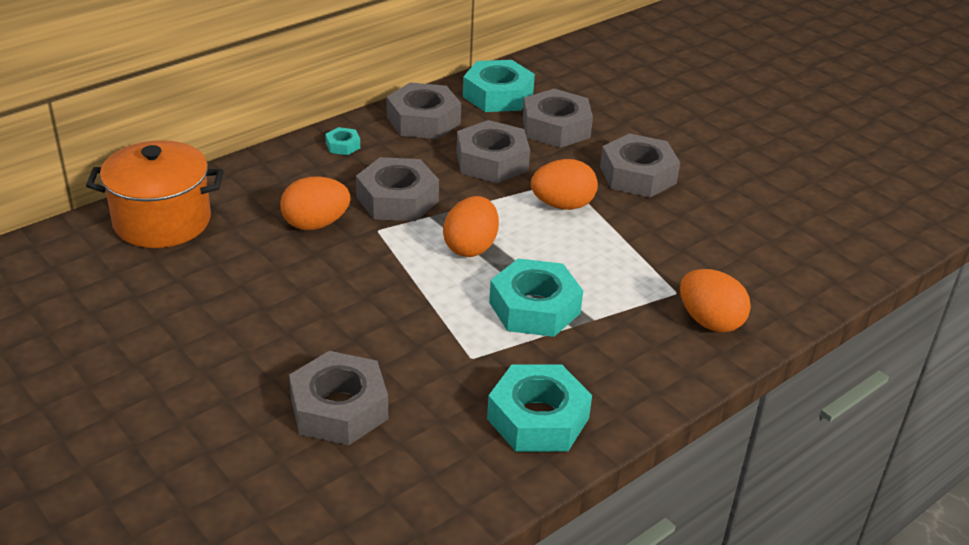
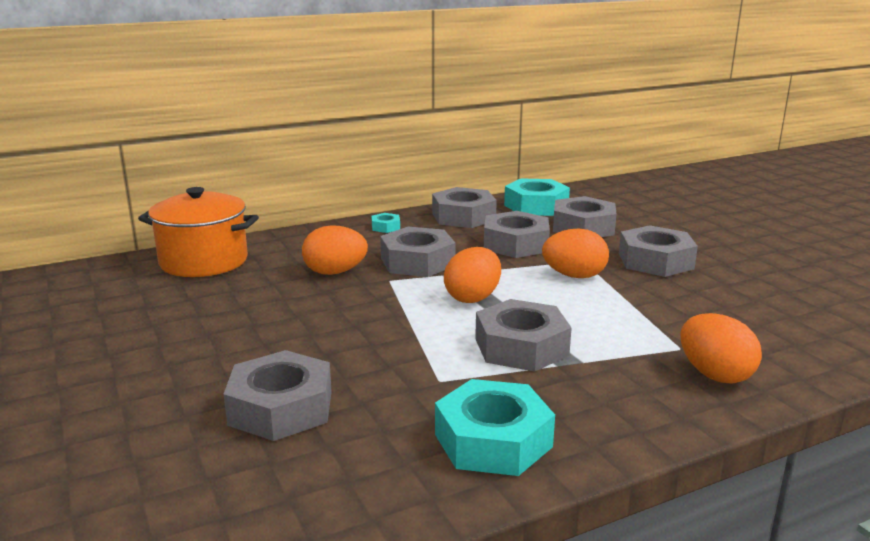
camera: 15 degrees right, 15 degrees down
turquoise nut [489,258,583,337] -> grey nut [475,299,572,372]

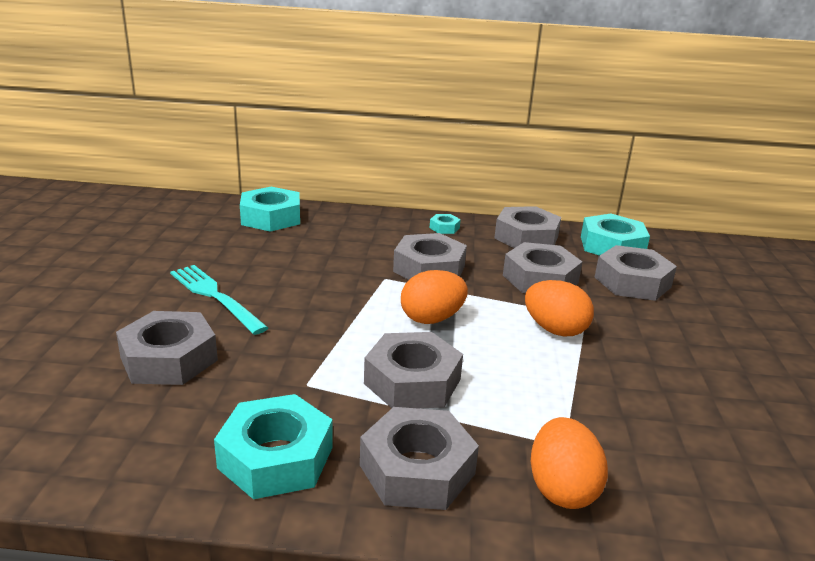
camera: 30 degrees right, 5 degrees up
orange pot [138,187,259,277] -> turquoise nut [240,187,300,232]
orange egg [302,225,368,275] -> none
grey nut [619,225,698,277] -> grey nut moved to [360,407,479,510]
none -> turquoise fork [170,265,268,335]

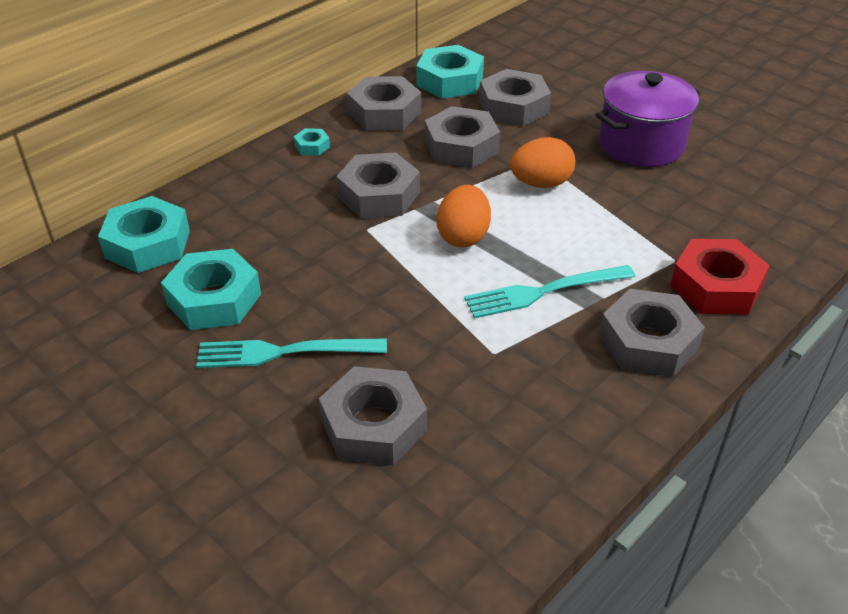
camera: 50 degrees left, 15 degrees up
turquoise nut [214,394,333,499] -> turquoise nut moved to [161,249,261,330]
grey nut [364,332,463,409] -> turquoise fork [464,265,635,319]
orange egg [531,417,608,509] -> red nut [670,239,770,315]
none -> purple pot [596,71,701,167]

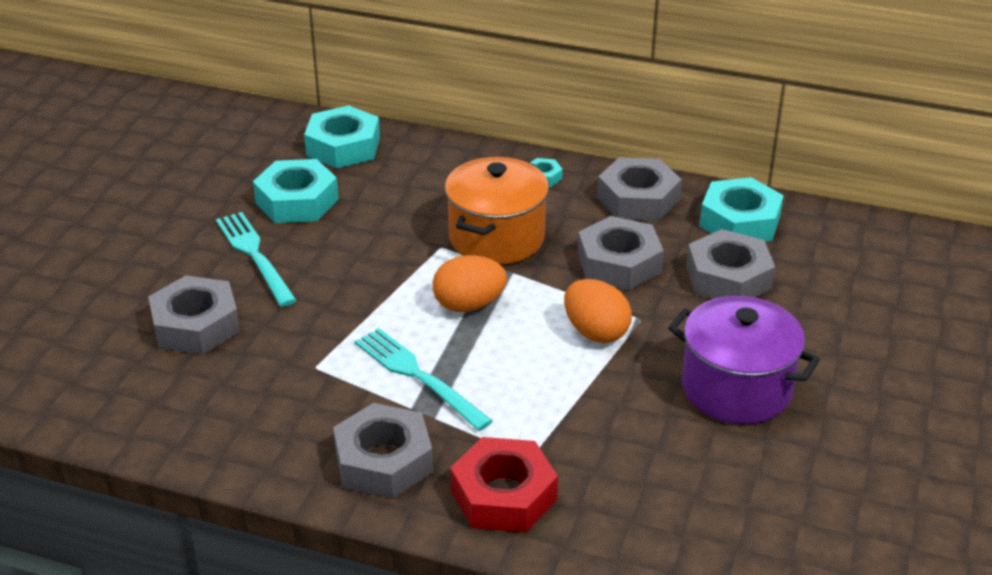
camera: 65 degrees right, 5 degrees down
grey nut [336,152,420,218] -> orange pot [445,157,549,265]

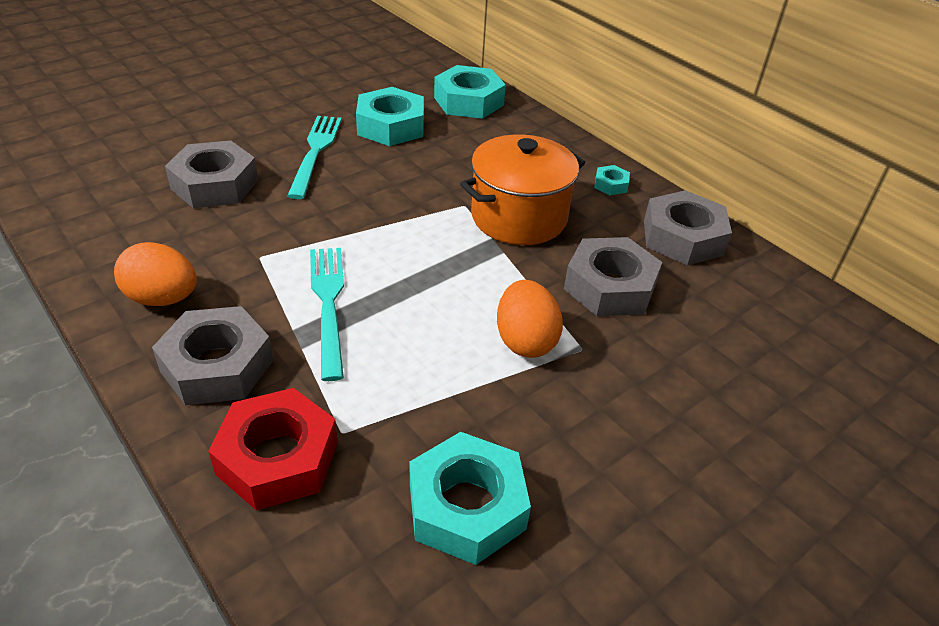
camera: 30 degrees right, 5 degrees up
orange egg [432,255,507,312] -> orange egg moved to [114,242,197,306]
purple pot [668,296,820,424] -> none
grey nut [686,229,775,299] -> none
turquoise nut [700,177,784,242] -> turquoise nut moved to [410,432,531,565]

